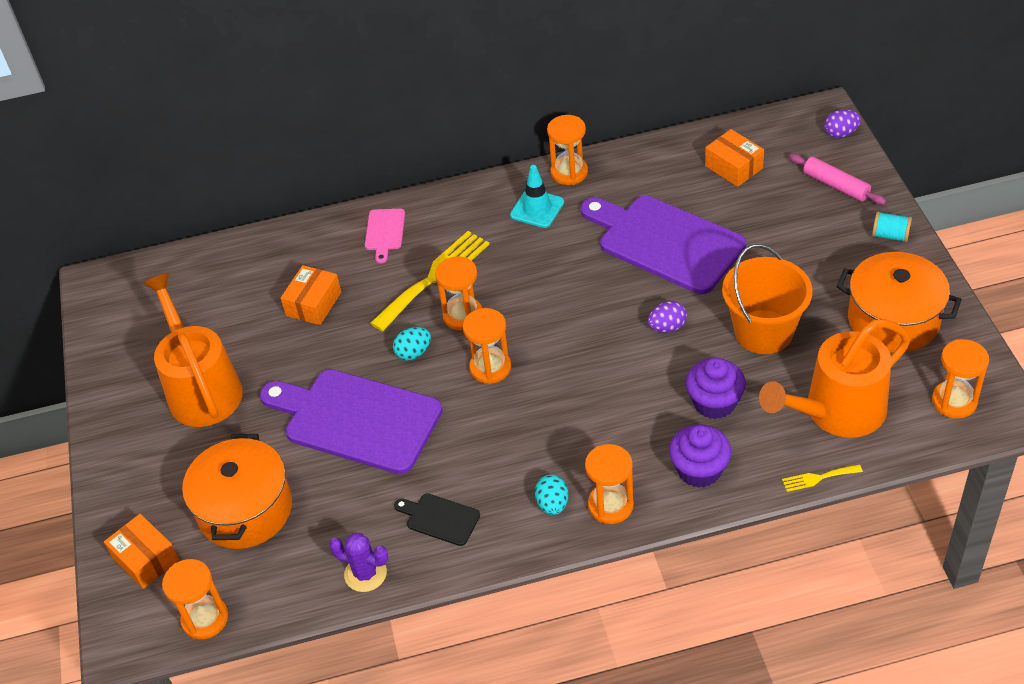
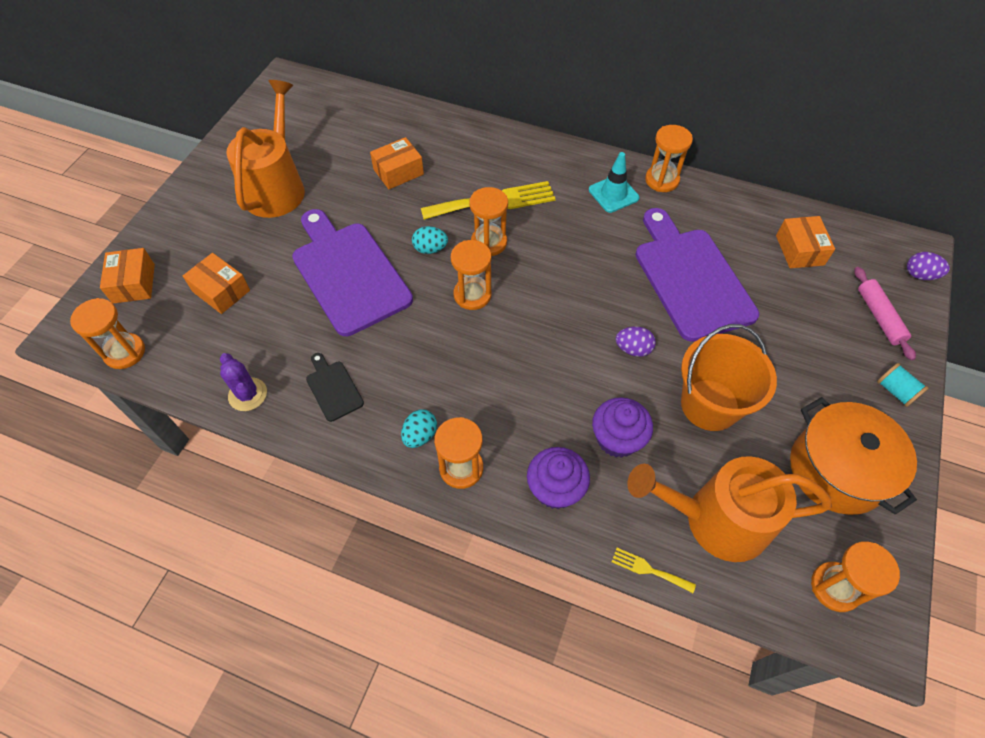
camera: 30 degrees right, 10 degrees up
orange pot [182,434,292,549] -> orange box [183,253,250,314]
pink cutting board [365,209,405,264] -> none

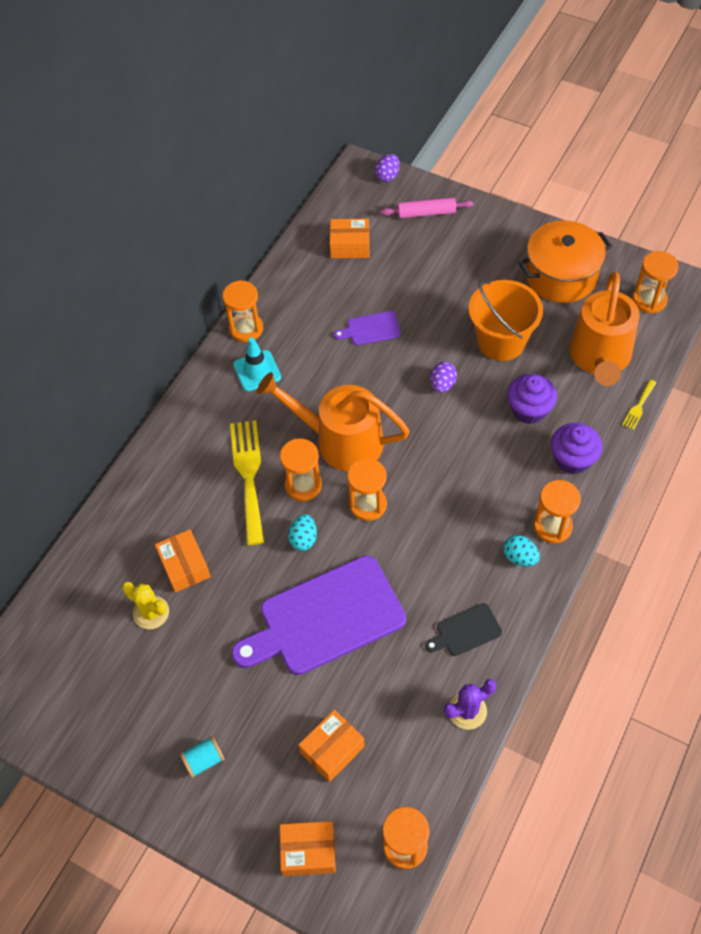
camera: 80 degrees left, 0 degrees up
orange watering can [227,80,305,218] -> orange watering can moved to [257,372,410,471]
purple cutting board [635,208,759,342] -> purple cutting board [334,311,401,345], size x0.44
turquoise spool [877,363,929,407] -> turquoise spool moved to [180,736,225,778]
none -> yellow cactus [122,582,169,629]

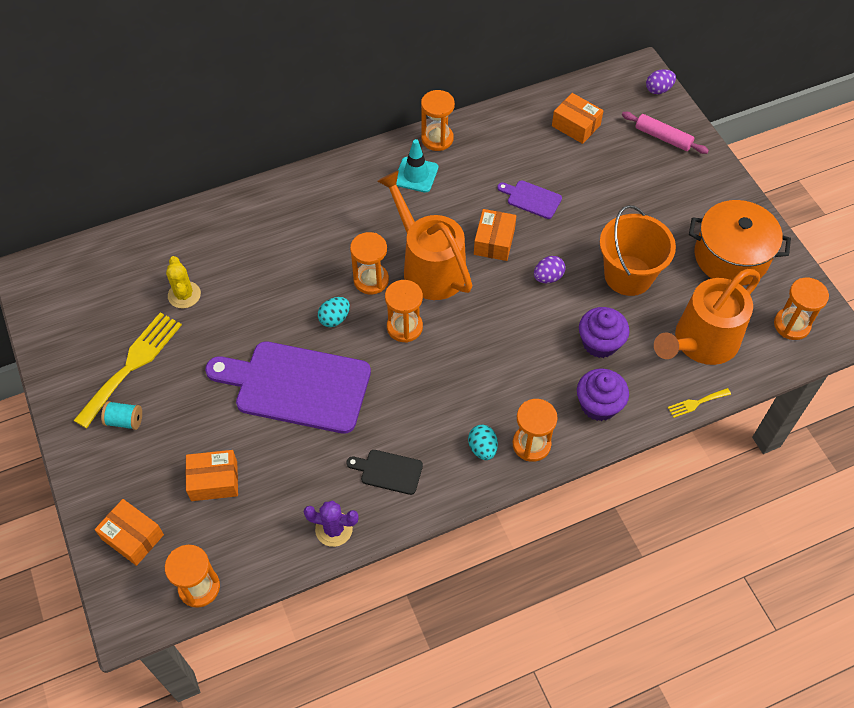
camera: 35 degrees right, 0 degrees up
orange box [155,529,211,593] -> orange box moved to [474,209,516,261]
yellow fork [230,420,264,545] -> yellow fork moved to [73,312,182,428]

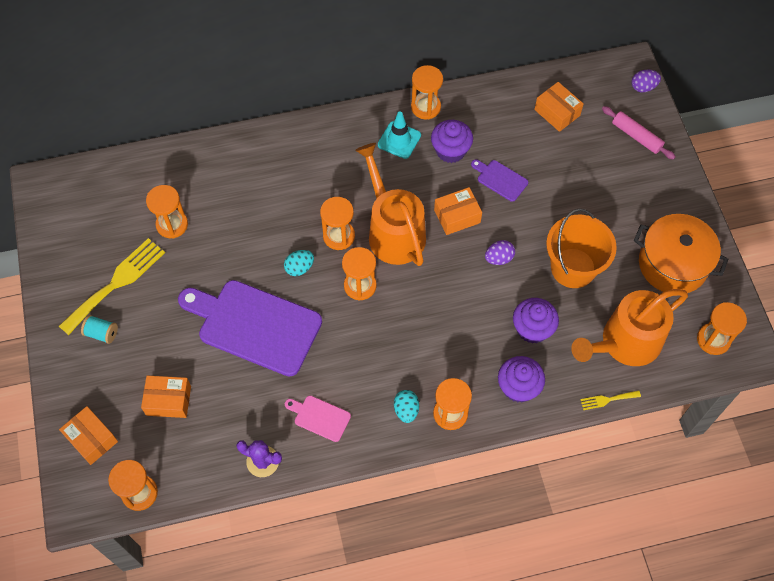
camera: 10 degrees right, 5 degrees up
yellow cactus [166,256,201,308] -> orange hourglass [146,185,188,239]
black cutting board [346,450,423,495] -> pink cutting board [285,396,351,442]
orange box [474,209,516,261] -> orange box turned 45 degrees clockwise [434,187,482,235]
none -> purple cupcake [431,120,473,163]

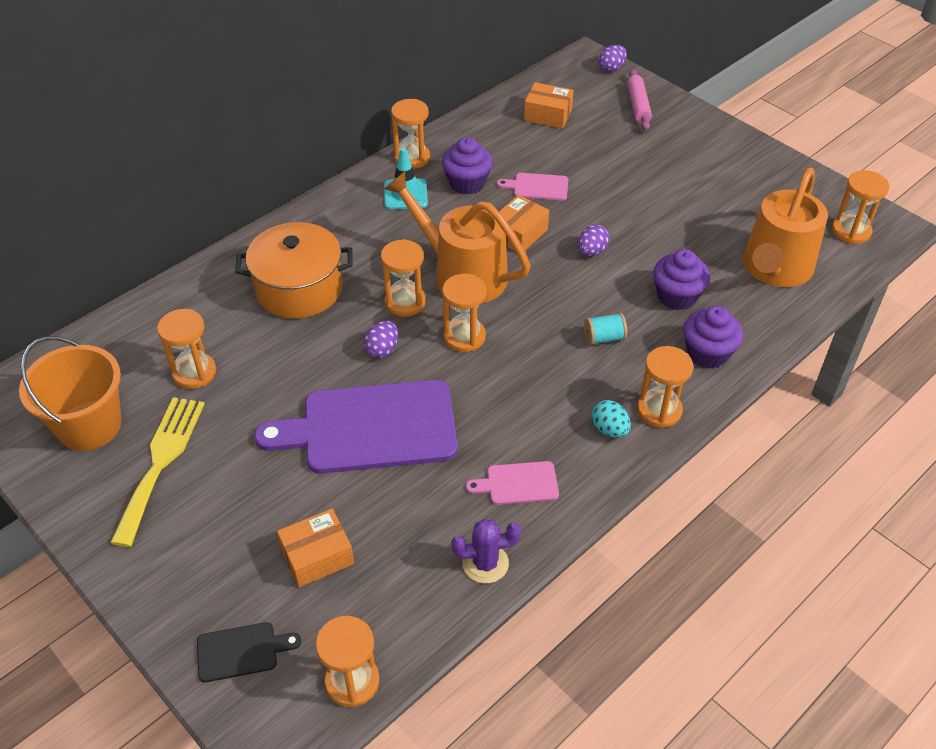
camera: 30 degrees left, 15 degrees down
orange box [59,406,118,465] -> black cutting board [197,622,301,682]
turquoise spool [81,315,118,344] -> turquoise spool moved to [584,313,627,345]
turquoise egg [284,250,314,276] -> purple egg [364,321,398,358]
purple cutting board [471,159,528,202] -> pink cutting board [497,173,568,201]
orange bucket [546,209,617,288] -> orange bucket moved to [19,336,122,451]
yellow fork [580,391,641,410] -> none
pink rolling pin [602,106,675,160] -> pink rolling pin turned 75 degrees clockwise [627,69,652,131]
orange pot [634,214,729,293] -> orange pot moved to [235,222,353,319]

